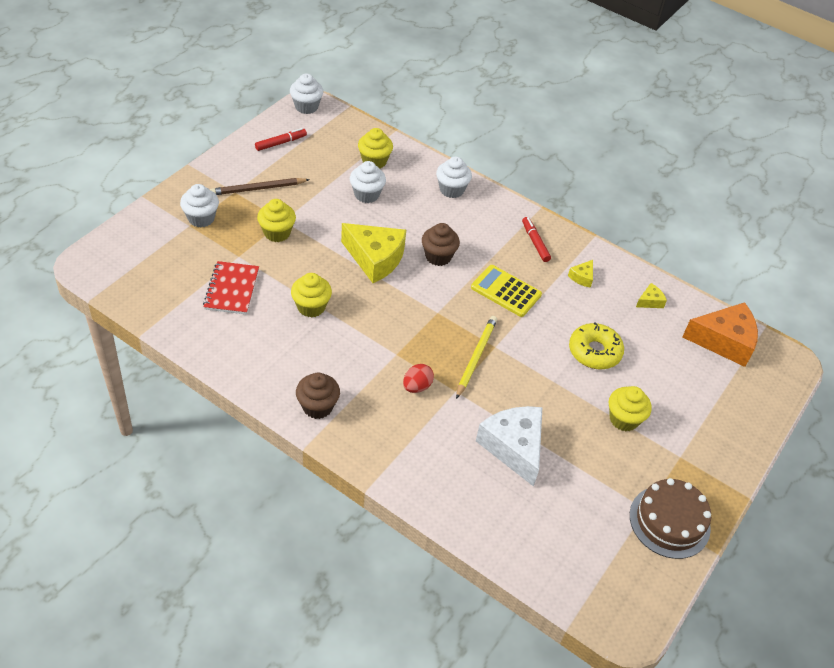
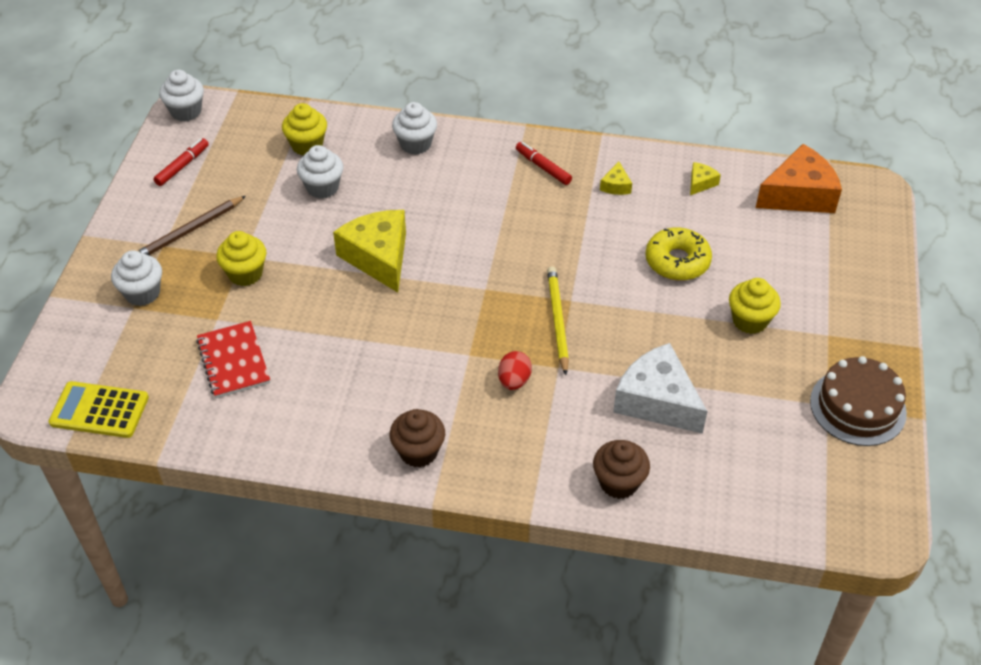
camera: 20 degrees left, 0 degrees up
yellow cupcake [291,273,332,317] -> none
yellow cheese [341,223,406,283] -> yellow cheese turned 120 degrees counterclockwise [333,210,406,292]
brown cupcake [422,223,460,266] -> brown cupcake moved to [593,440,650,499]
yellow calculator [471,265,542,317] -> yellow calculator moved to [48,381,149,438]

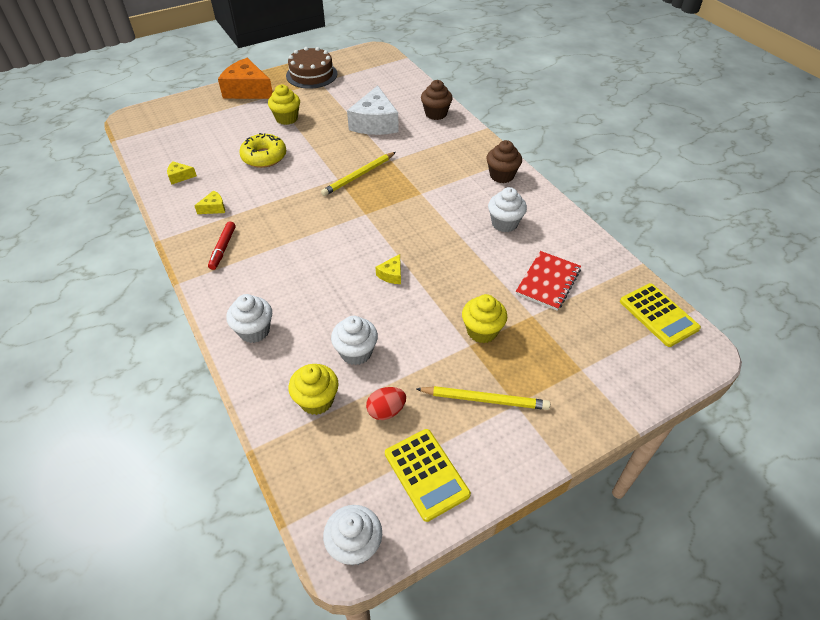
camera: 130 degrees left, 0 degrees up
white cupcake [111,250,162,306] -> white cupcake moved to [488,187,527,232]
brown pencil [138,196,246,255] -> yellow pencil [416,386,550,410]
red marker [153,138,209,186] -> yellow calculator [385,429,471,522]
yellow cheese [333,210,406,292] -> yellow cheese [376,254,401,284], size x0.44
red egg [498,351,532,390] -> red egg moved to [366,387,406,420]
orange cheese [756,144,842,213] -> orange cheese moved to [218,58,273,99]

